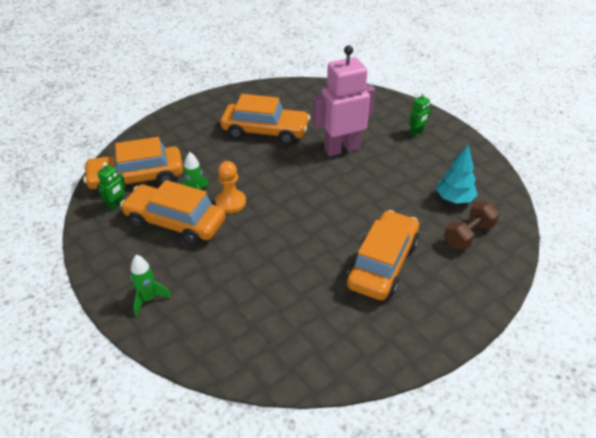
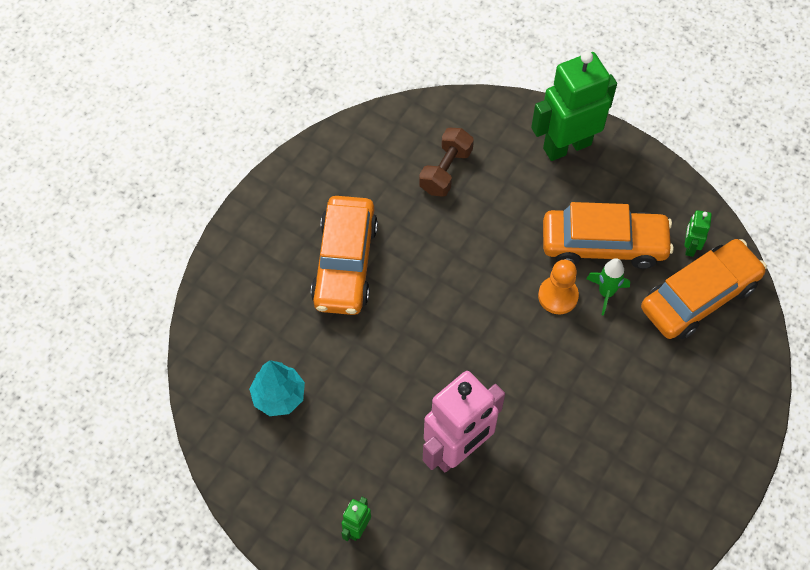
camera: 160 degrees right, 20 degrees up
green rocket [130,255,171,316] -> green robot [531,51,617,161]
orange car [220,94,310,145] -> none
brown dumbbell [444,201,499,250] -> brown dumbbell moved to [419,128,474,197]

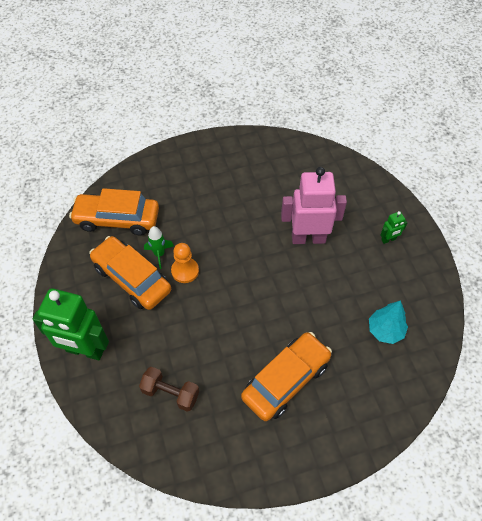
camera: 140 degrees left, 5 degrees down
brown dumbbell [419,128,474,197] -> brown dumbbell turned 45 degrees clockwise [139,367,199,412]
green robot [684,210,712,257] -> none

